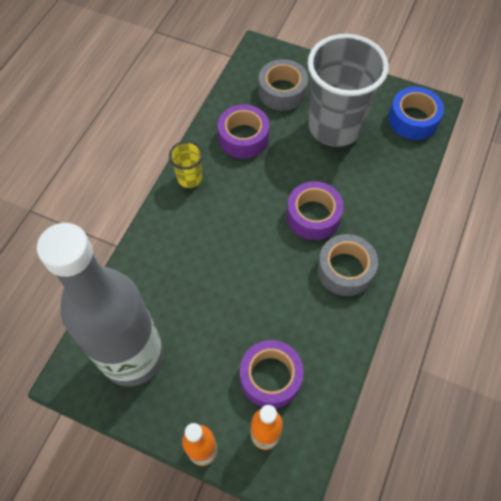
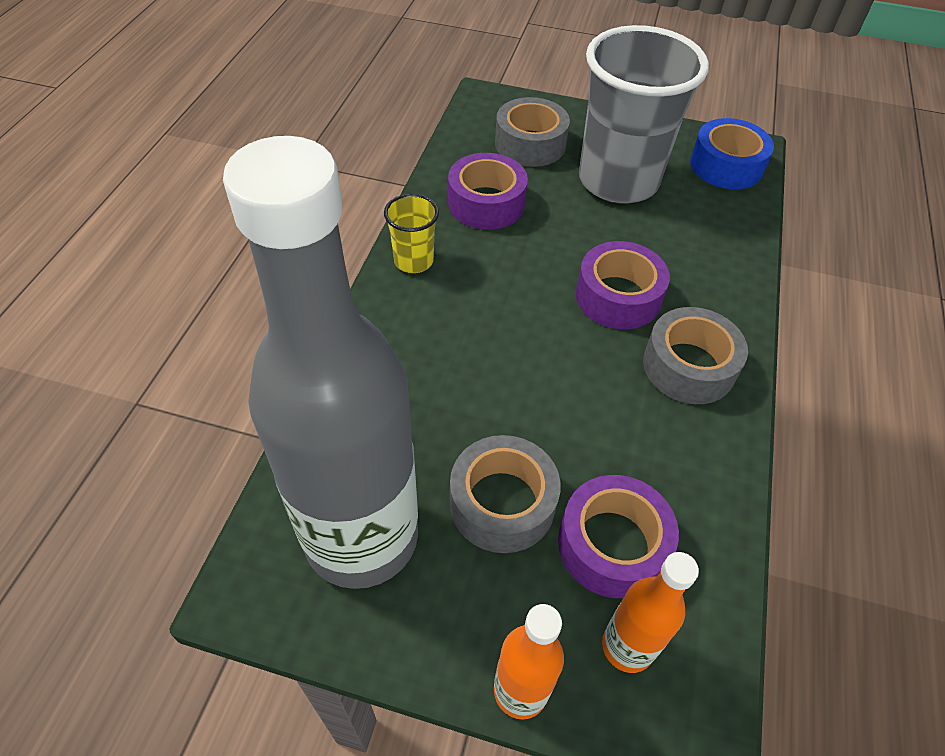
camera: 10 degrees left, 10 degrees down
none -> grey tape [450,435,561,553]

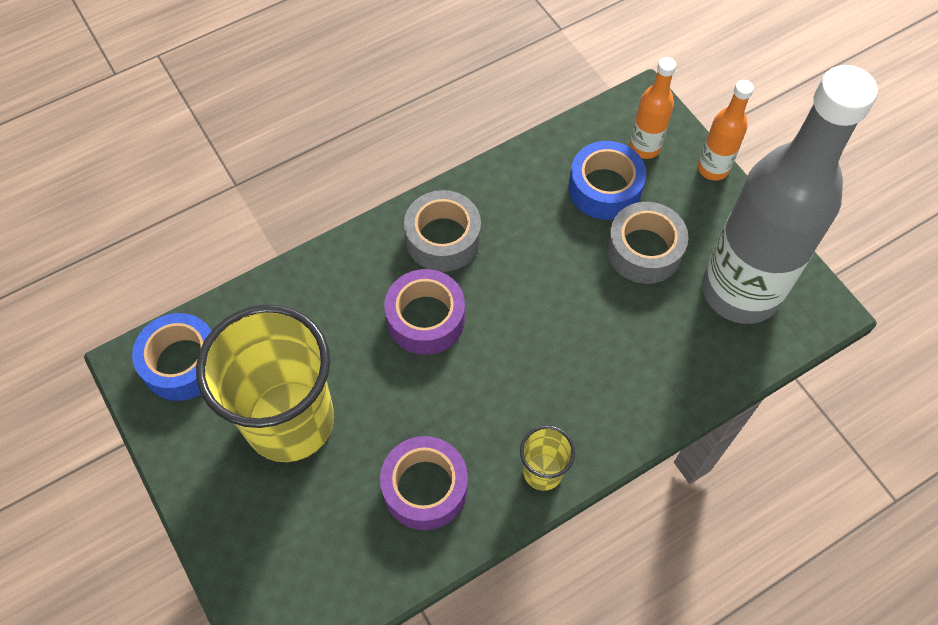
camera: 135 degrees left, 10 degrees up
grey tape [495,97,570,167] -> none
purple tape [558,475,679,598] -> blue tape [568,141,646,220]
grey cup [579,25,709,204] -> yellow cup [196,304,334,462]

